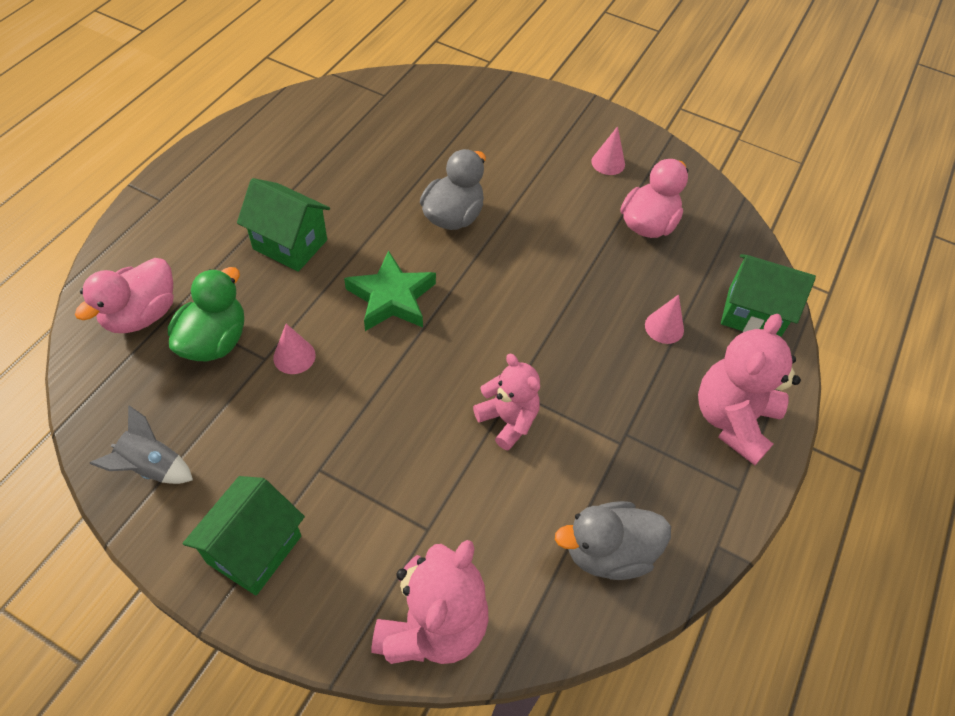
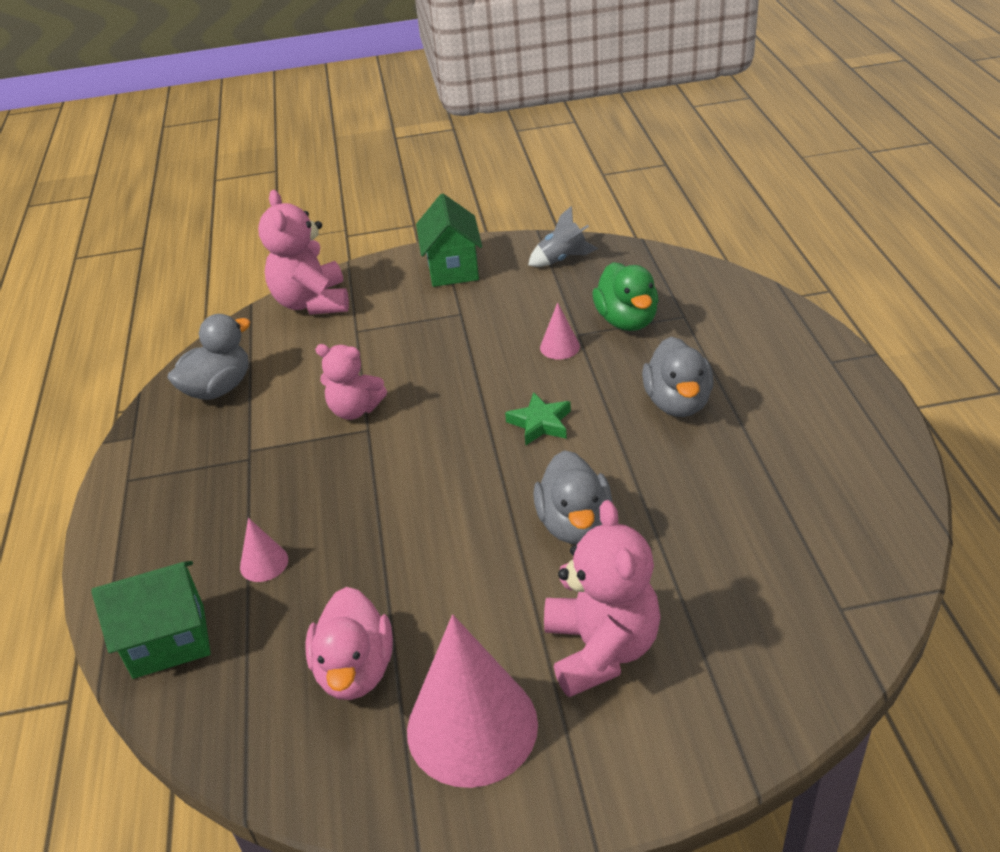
camera: 150 degrees right, 15 degrees down
pink duck [75,258,174,333] -> none
green house [237,178,330,272] -> grey duck [642,337,714,417]
green star [344,250,436,331] -> green star [505,392,571,445], size x0.67
pink cone [591,126,625,175] -> pink cone [407,614,538,788], size x2.30
pink teddy bear [698,314,801,465] -> pink teddy bear moved to [544,500,661,697]

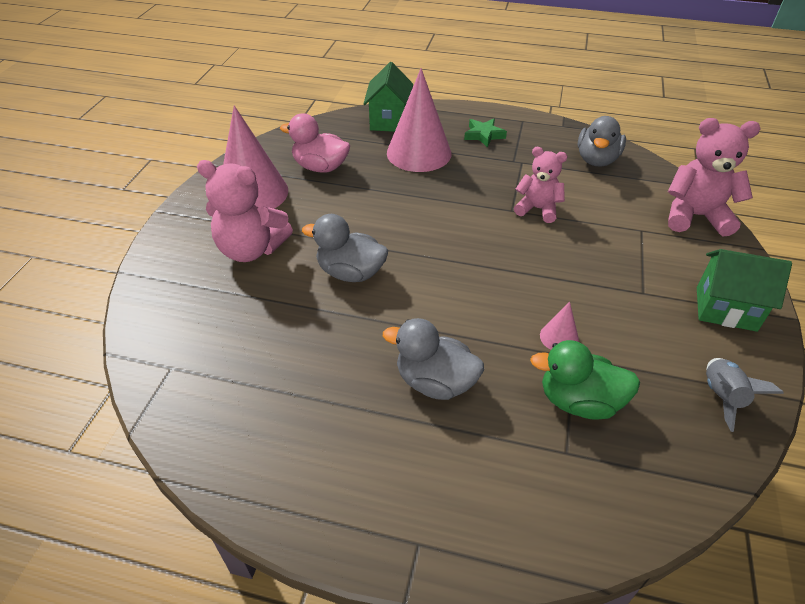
camera: 110 degrees right, 5 degrees up
grey duck [168,314,251,400] -> grey duck turned 45 degrees clockwise [578,116,626,167]
pink cone [240,518,288,582] -> pink cone [387,68,451,172], size x2.30
pink teddy bear [315,344,387,420] -> pink teddy bear turned 75 degrees clockwise [514,147,567,223]
green star [505,392,571,445] -> green star moved to [464,119,507,148]

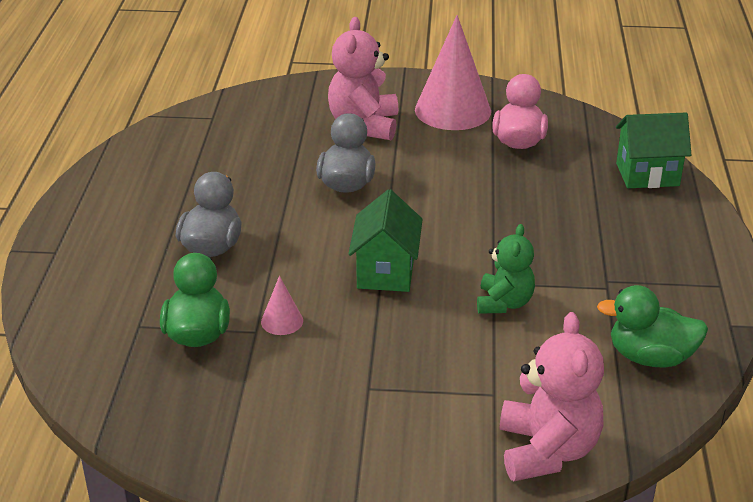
camera: 80 degrees right, 10 degrees down
pink cone [387,68,451,172] -> none
green star [464,119,507,148] -> none
pink teddy bear [514,147,567,223] -> green teddy bear [477,224,535,314]
grey duck [578,116,626,167] -> green duck [597,285,708,368]
green house [697,249,792,332] -> green house moved to [348,189,423,292]
grey rocket [706,358,784,432] -> none

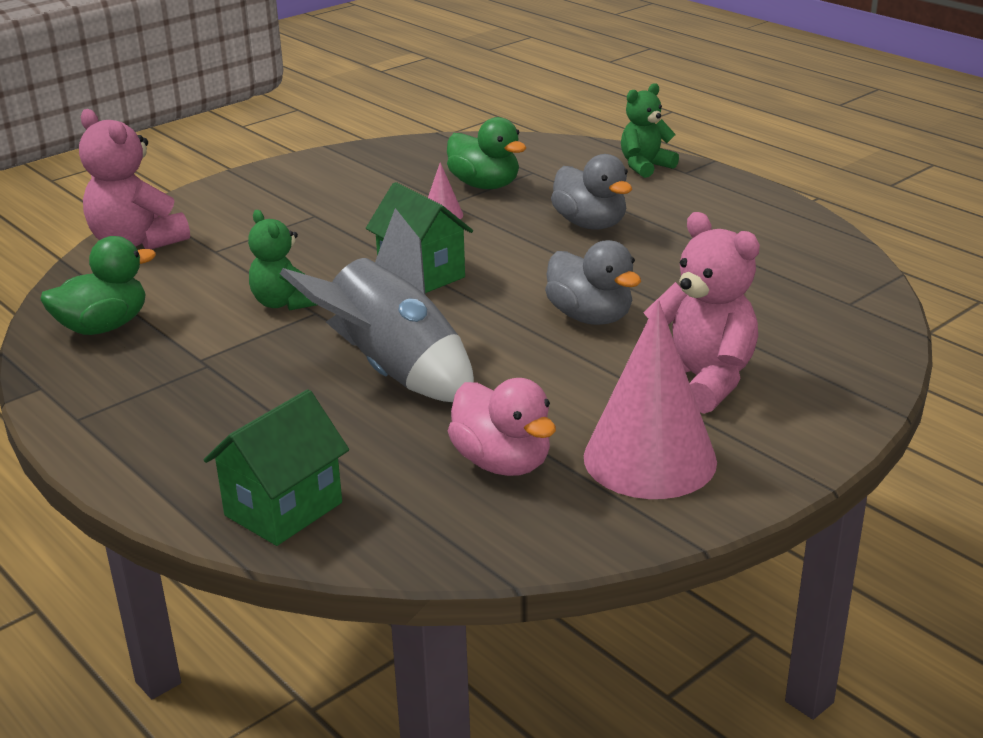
camera: 135 degrees right, 5 degrees down
none -> grey rocket [280,208,474,402]
none -> green teddy bear [621,83,679,178]

